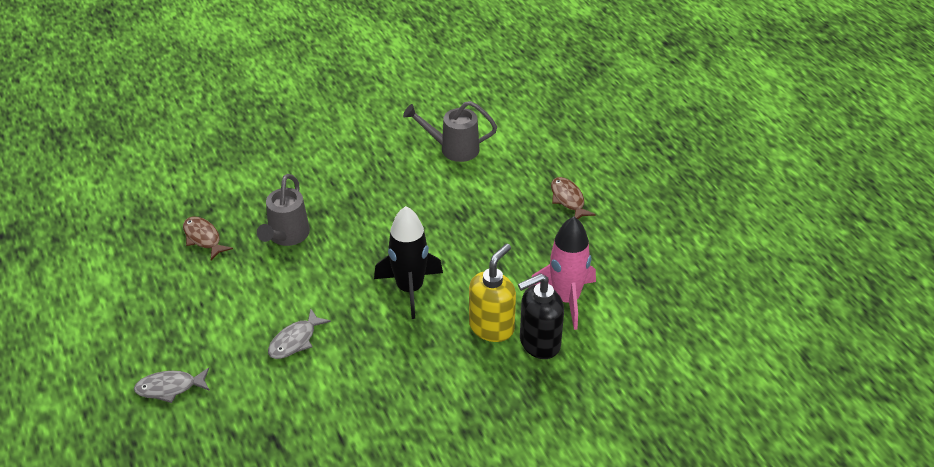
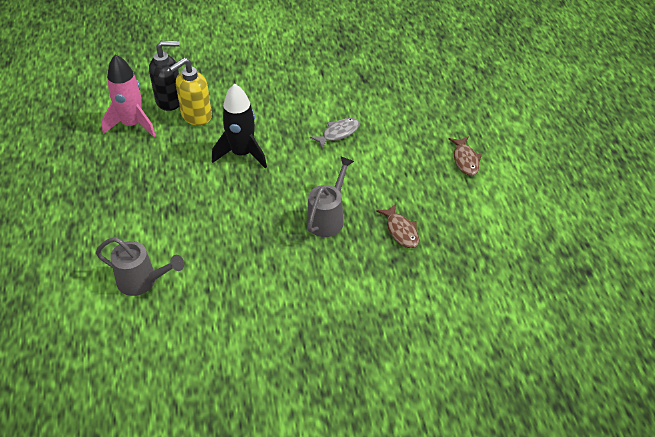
camera: 165 degrees left, 5 degrees up
grey fish [134,368,210,403] -> none
brown fish [551,177,596,219] -> brown fish moved to [448,136,482,176]

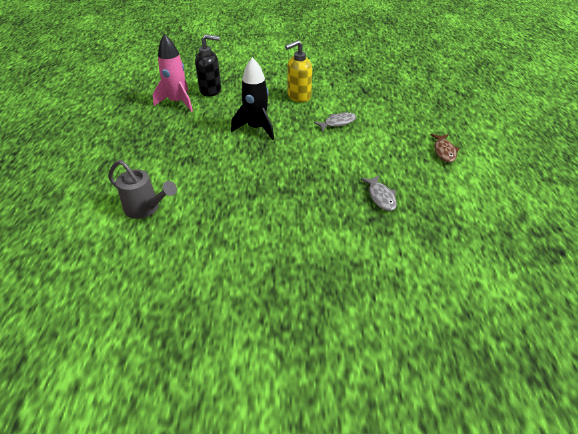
camera: 10 degrees right, 5 degrees down
yellow soap dispenser [169,58,212,126] -> yellow soap dispenser moved to [285,40,312,102]
grey watering can [307,156,354,237] -> none
brown fish [376,204,419,248] -> grey fish [361,175,397,211]

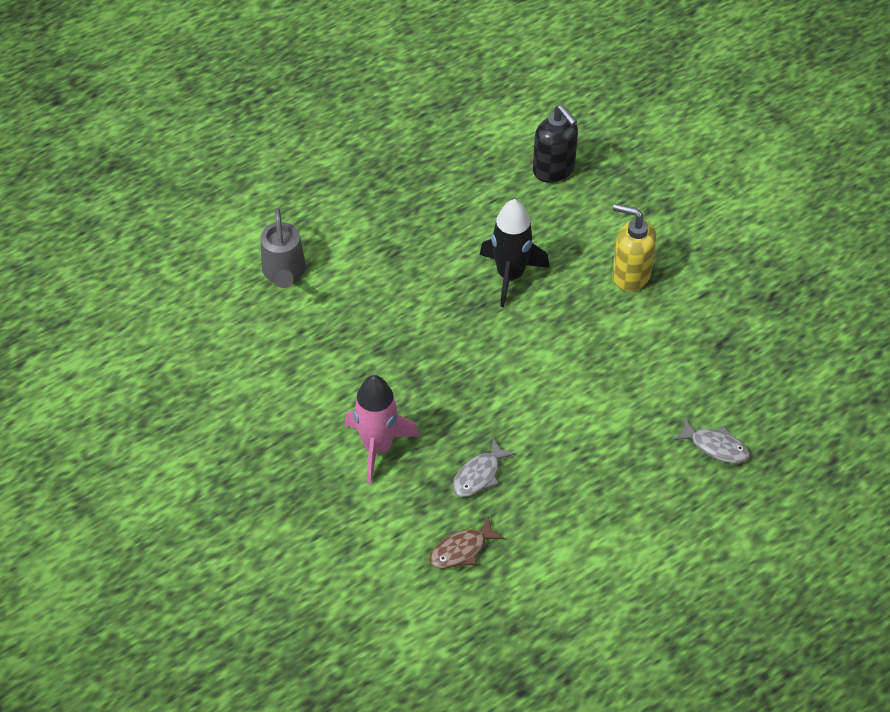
camera: 55 degrees right, 10 degrees up
pink rocket [153,34,193,112] -> pink rocket moved to [345,375,420,484]
grey fish [314,113,356,131] -> grey fish moved to [673,418,750,463]
brown fish [431,134,459,162] -> brown fish moved to [429,517,505,569]

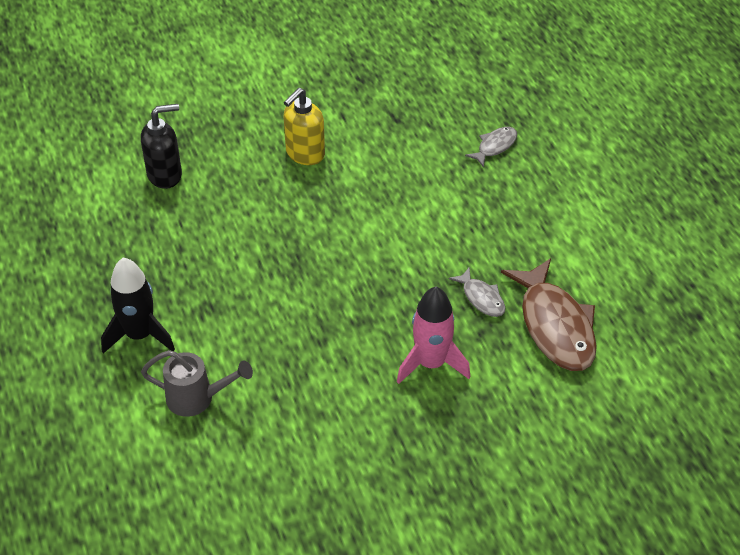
camera: 75 degrees left, 5 degrees down
brown fish [429,517,505,569] -> brown fish [501,258,597,371], size x2.05
black rocket [480,199,550,307] -> black rocket moved to [101,258,175,353]

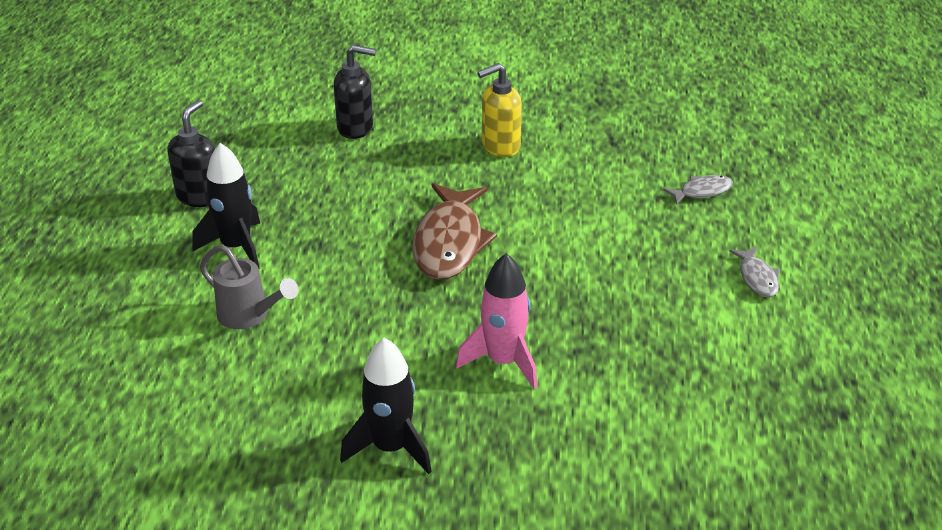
camera: 25 degrees right, 10 degrees down
grey fish [449,267,505,317] -> grey fish moved to [729,247,780,297]
brown fish [501,258,597,371] -> brown fish moved to [412,183,497,280]
none -> black soap dispenser [167,100,215,207]
none -> black rocket [340,338,432,474]

